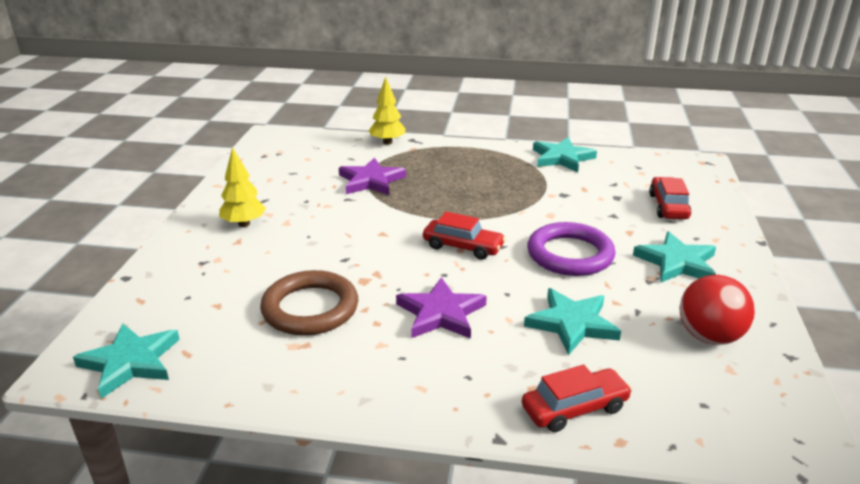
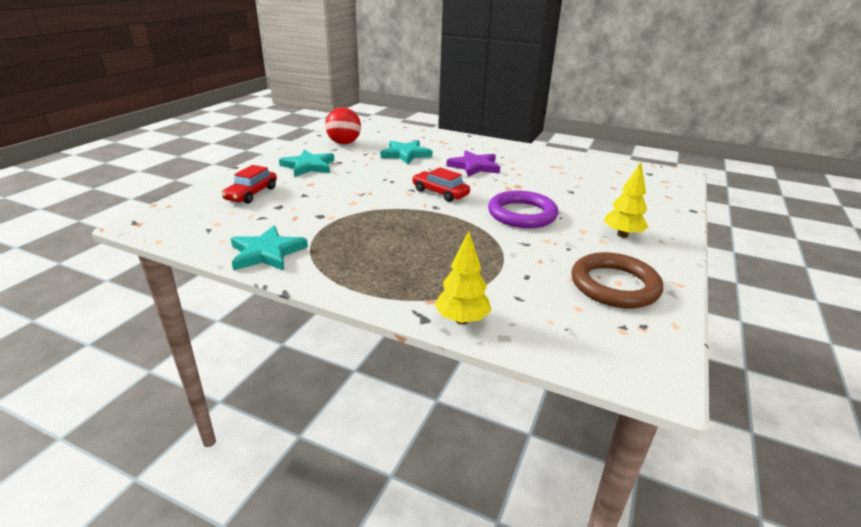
camera: 165 degrees left, 0 degrees up
turquoise star [73,324,180,399] -> none
brown ring [260,270,358,336] -> brown ring moved to [571,252,663,308]
purple star [339,158,406,195] -> none
red car [522,365,632,432] -> none
purple ring [527,222,615,276] -> purple ring moved to [488,190,558,228]

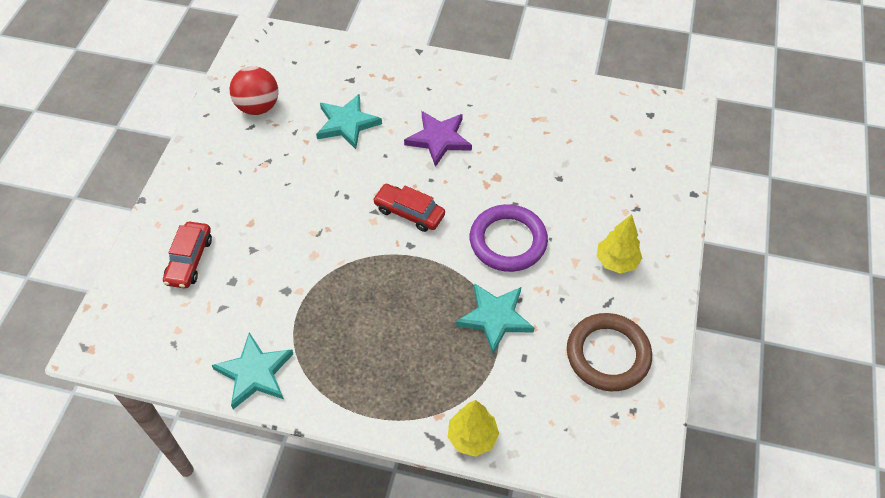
camera: 10 degrees left, 25 degrees up
turquoise star [279,150,335,177] -> turquoise star moved to [456,283,534,354]

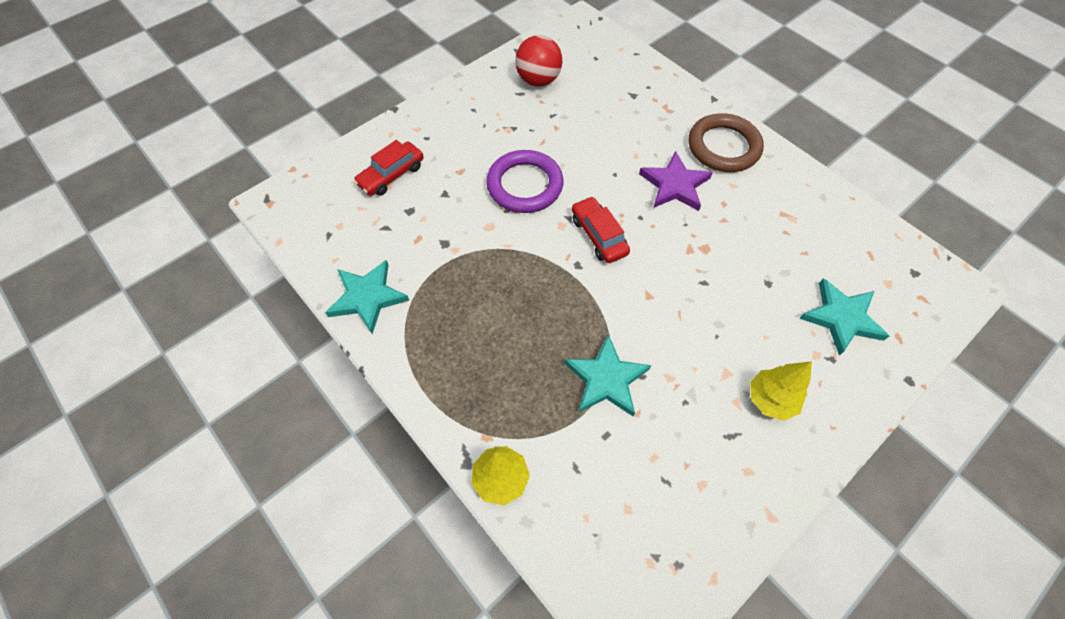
camera: 35 degrees right, 5 degrees up
turquoise star [316,94,382,149] -> turquoise star moved to [799,278,889,356]
purple ring [470,204,548,272] -> purple ring moved to [486,150,564,213]
brown ring [567,313,652,391] -> brown ring moved to [688,113,764,172]

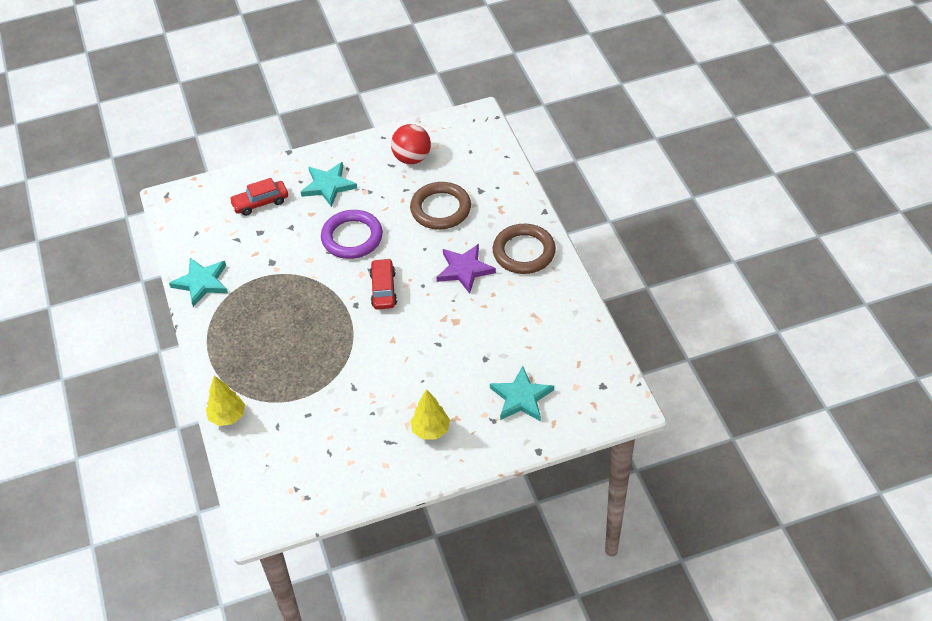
camera: 25 degrees right, 10 degrees down
turquoise star [564,334,651,417] -> turquoise star moved to [301,162,357,207]
none -> brown ring [410,182,471,229]

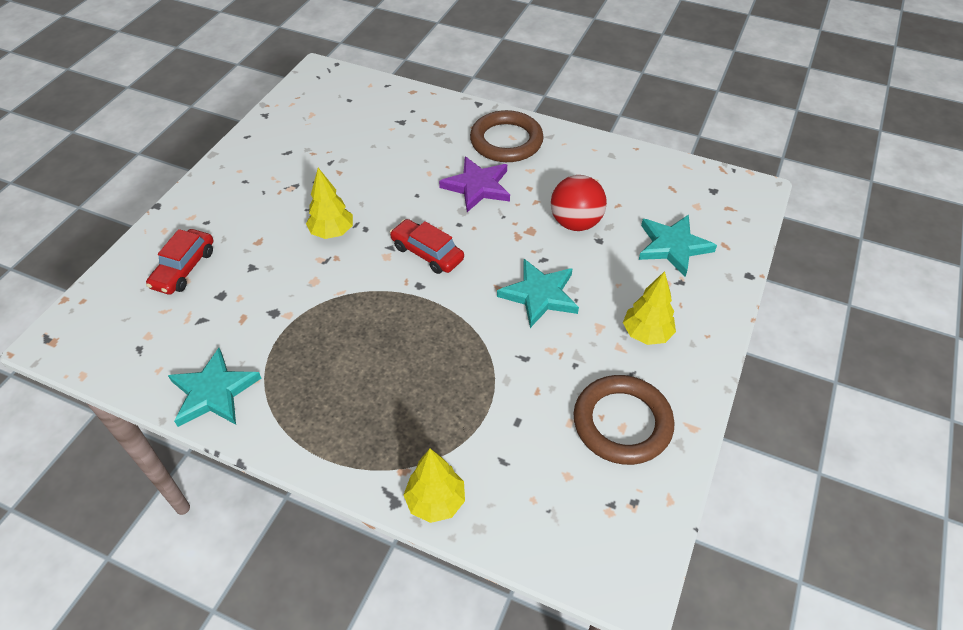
camera: 50 degrees left, 0 degrees up
turquoise star [301,162,357,207] -> turquoise star moved to [497,259,579,328]
purple ring [321,210,383,259] -> yellow tree [306,168,353,239]
red ball [391,124,431,164] -> red ball moved to [551,175,607,231]
brown ring [410,182,471,229] -> brown ring moved to [573,375,675,465]

